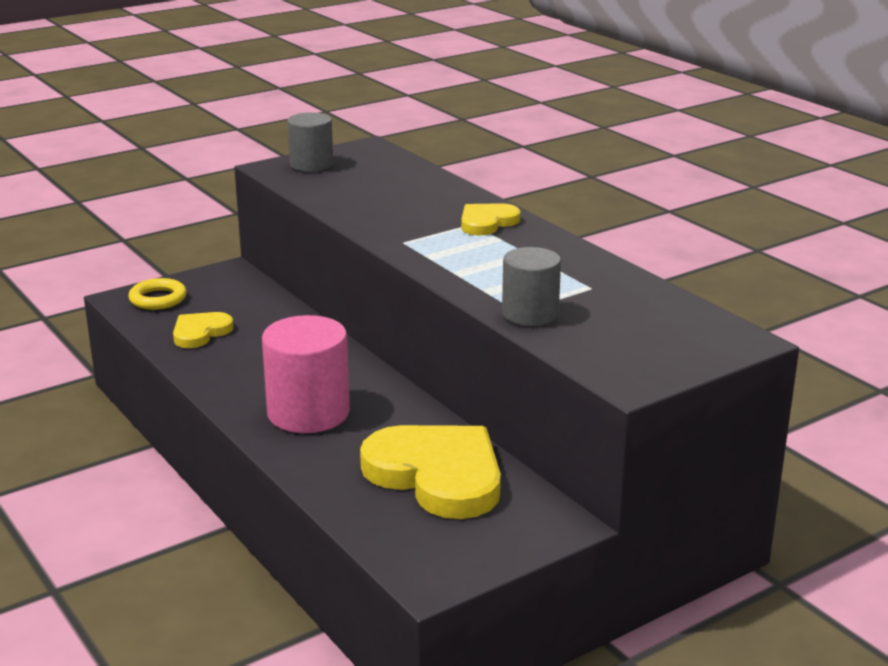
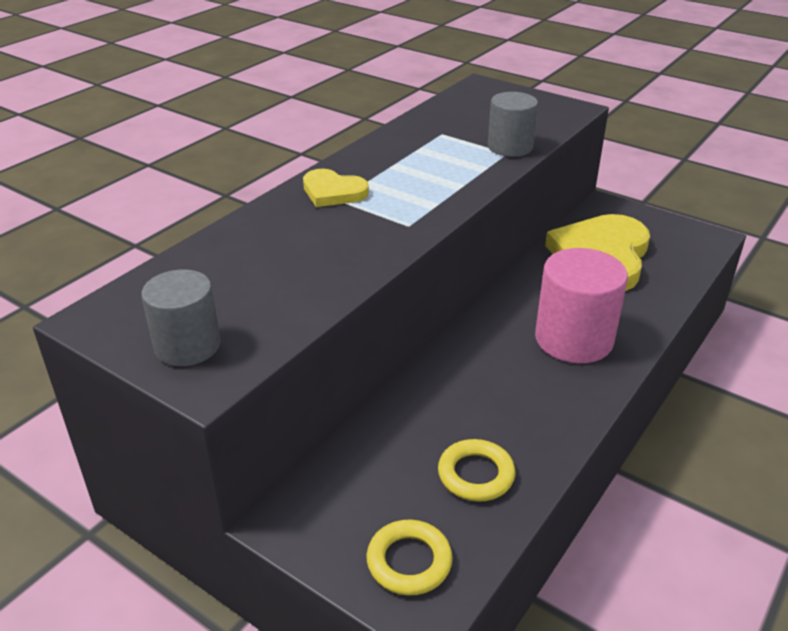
camera: 110 degrees left, 10 degrees up
yellow heart [173,312,234,348] -> yellow ring [438,439,515,502]

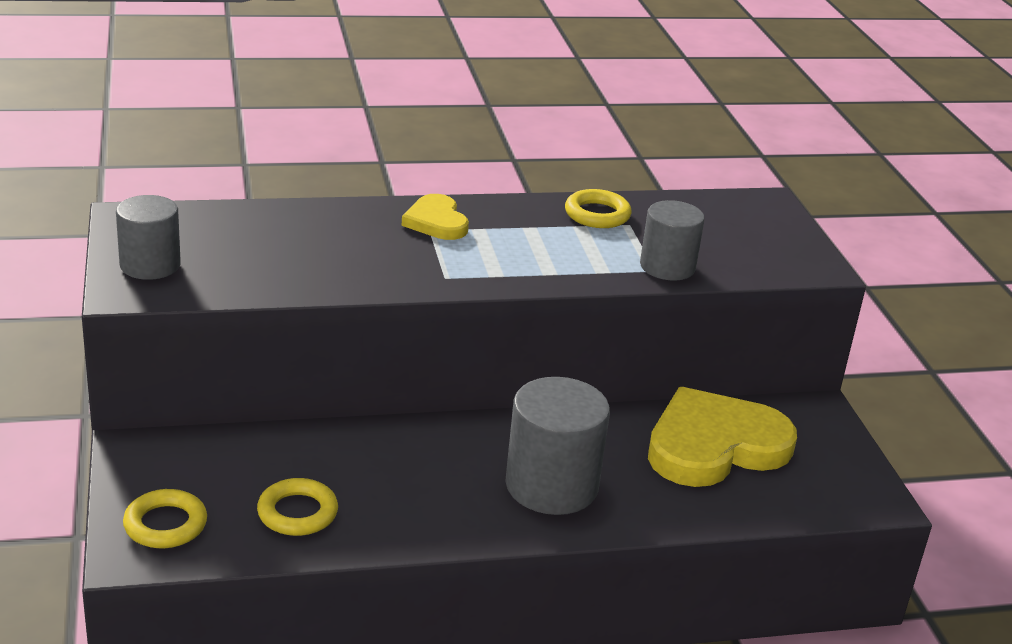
camera: 40 degrees right, 5 degrees down
pink cylinder [535,248,628,363] -> grey cylinder [506,377,610,515]
none -> yellow ring [565,189,632,228]

